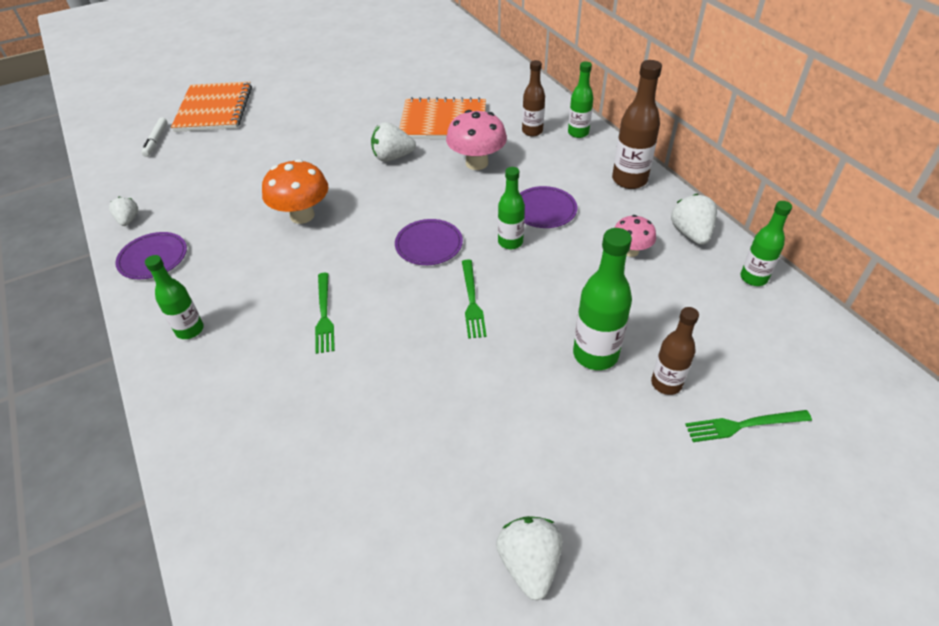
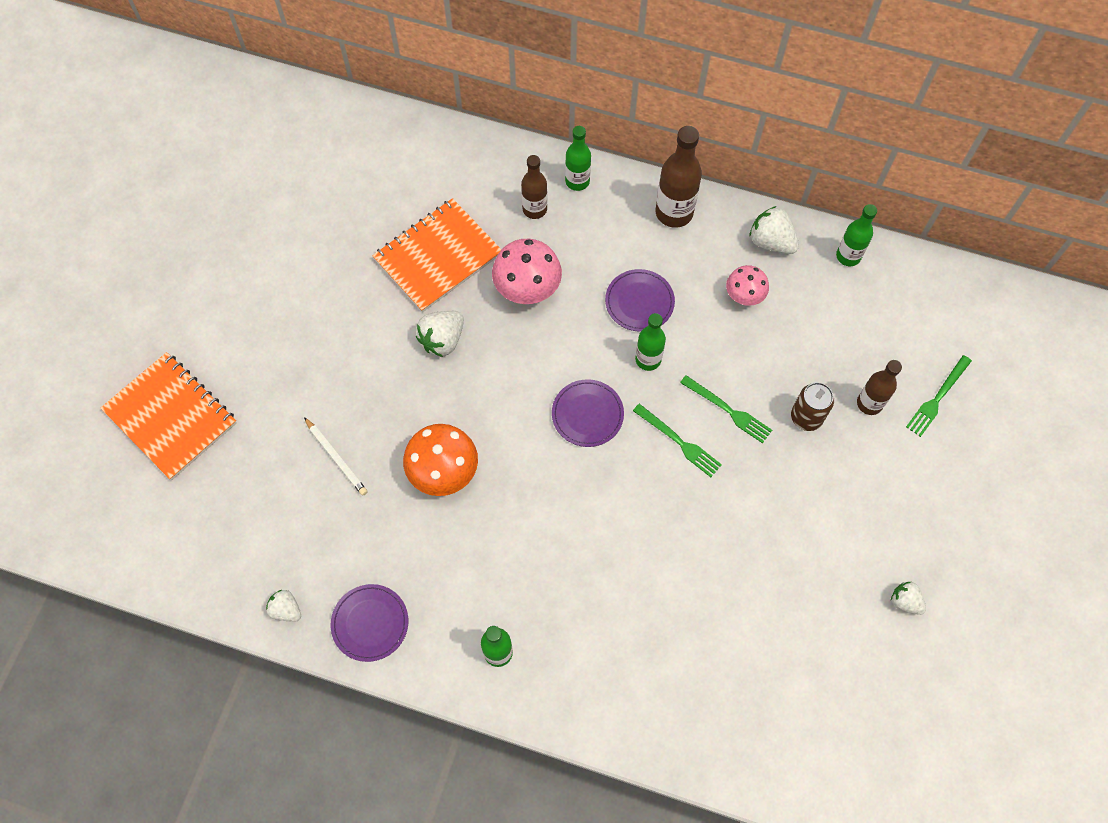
camera: 45 degrees left, 20 degrees up
white marker [142,117,167,157] -> none
green fork [315,273,335,354] -> green fork moved to [680,375,772,443]
white strawberry [496,516,563,601] -> white strawberry [891,582,926,615], size x0.63
green bottle [573,228,632,370] -> brown can [791,382,834,431]
none -> white pencil [304,417,368,496]

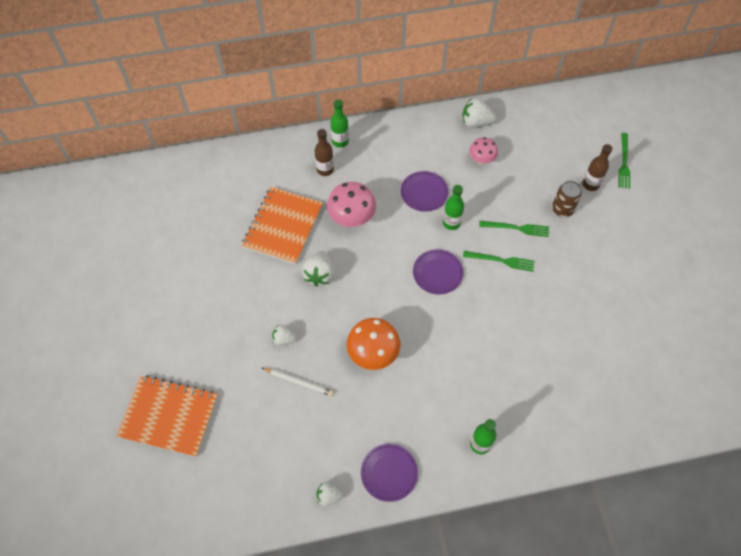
camera: 30 degrees left, 5 degrees down
brown bottle [656,126,702,228] -> none
green bottle [836,204,877,266] -> none
white strawberry [891,582,926,615] -> white strawberry moved to [272,325,297,346]

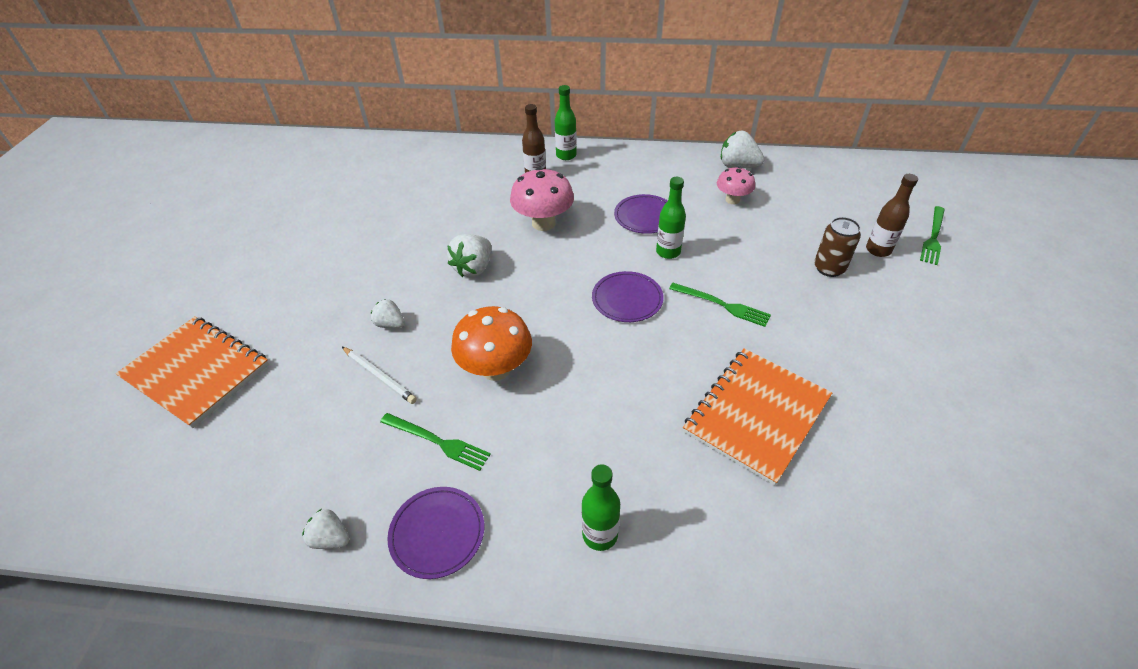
camera: 20 degrees right, 15 degrees down
orange notebook [242,187,323,265] -> orange notebook moved to [683,348,832,486]
green fork [479,221,549,237] -> green fork moved to [380,413,491,471]

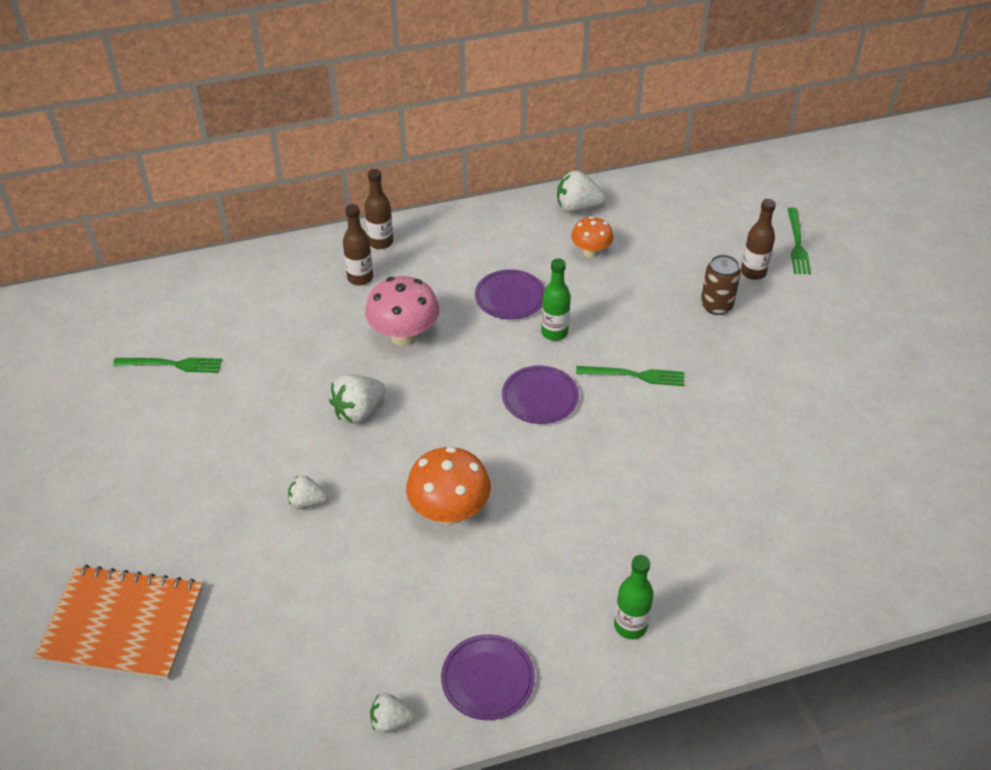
camera: 25 degrees left, 0 degrees up
white pencil [342,347,417,404] -> none
green fork [380,413,491,471] -> green fork moved to [113,358,222,373]
white strawberry [447,234,491,277] -> white strawberry turned 45 degrees clockwise [329,374,386,424]
green bottle [555,85,577,160] -> brown bottle [365,169,393,249]
orange notebook [683,348,832,486] -> none
pink mushroom [717,167,755,204] -> orange mushroom [571,216,614,258]

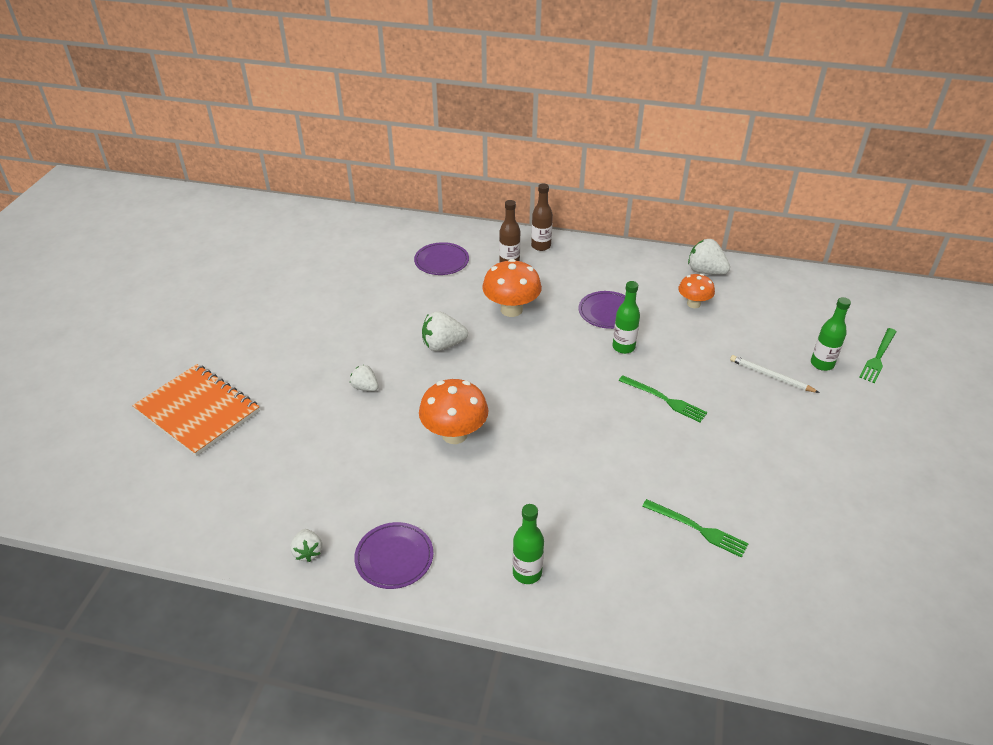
camera: 30 degrees right, 5 degrees down
green fork [113,358,222,373] -> green fork moved to [642,499,749,558]
pink mushroom [365,276,439,346] -> orange mushroom [482,259,542,317]
white strawberry [370,693,416,733] -> white strawberry turned 135 degrees counterclockwise [290,529,323,562]
purple plate [502,365,579,424] -> purple plate moved to [414,242,469,275]
brown can [701,255,741,315] -> white pencil [730,355,820,393]
brown bottle [741,199,776,280] -> green bottle [811,297,851,371]

